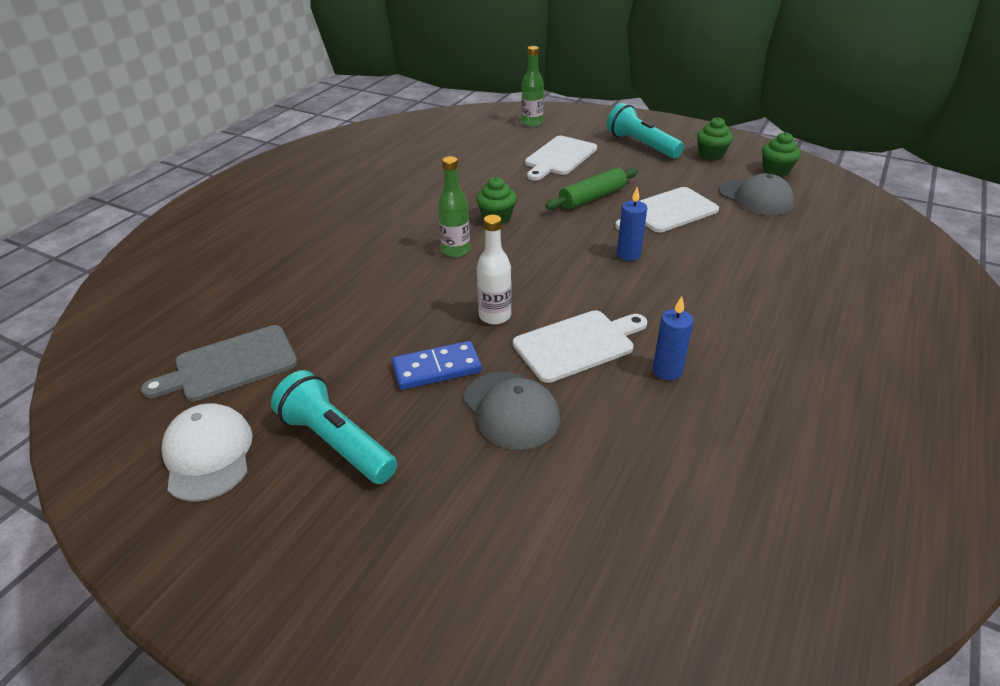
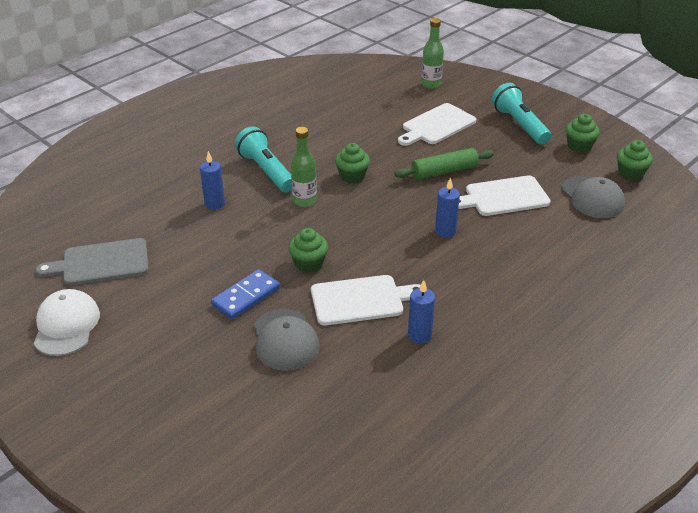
camera: 15 degrees right, 0 degrees up
turquoise flashlight [271,370,397,484] -> turquoise flashlight moved to [235,127,292,193]
blue domino [392,341,482,390] -> blue domino turned 45 degrees counterclockwise [211,269,280,320]
white bottle [477,215,512,325] -> green cupcake [288,228,328,273]
none -> blue candle [200,151,225,210]

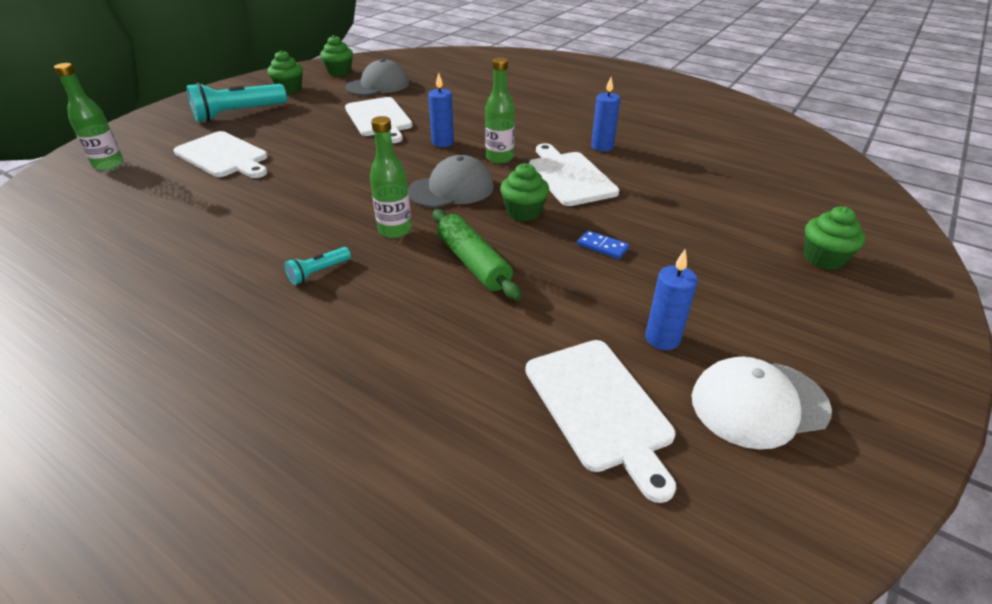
camera: 100 degrees left, 0 degrees up
grey cutting board [36,238,149,285] -> white cutting board [525,340,676,503]
blue candle [200,151,225,210] -> blue candle moved to [645,250,698,350]
blue domino [211,269,280,320] -> blue domino [577,230,629,259], size x0.57
turquoise flashlight [235,127,292,193] -> turquoise flashlight [284,247,351,285], size x0.48
grey cap [254,309,320,371] -> grey cap moved to [408,155,494,208]
green cupcake [335,143,370,183] -> green cupcake moved to [804,206,865,270]
green rolling pin [394,148,494,180] -> green rolling pin moved to [433,209,522,301]
none -> green bottle [485,57,515,164]

